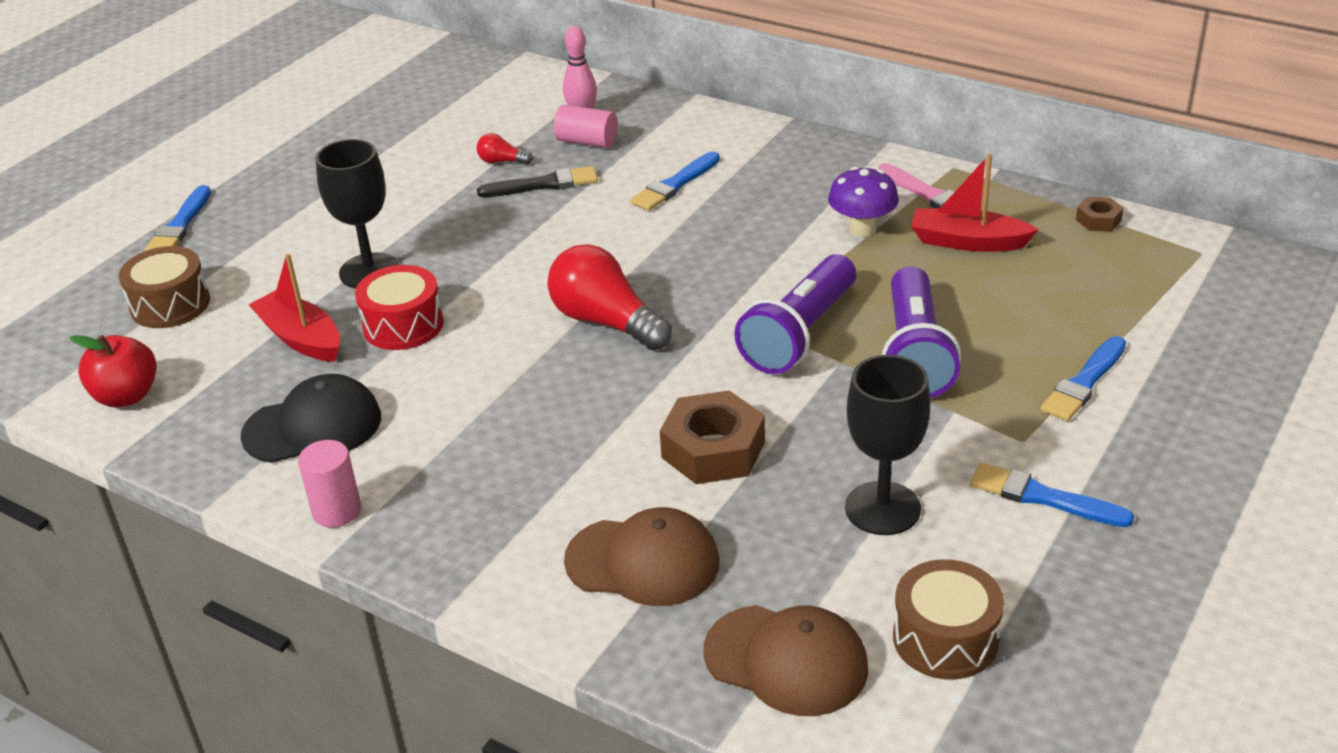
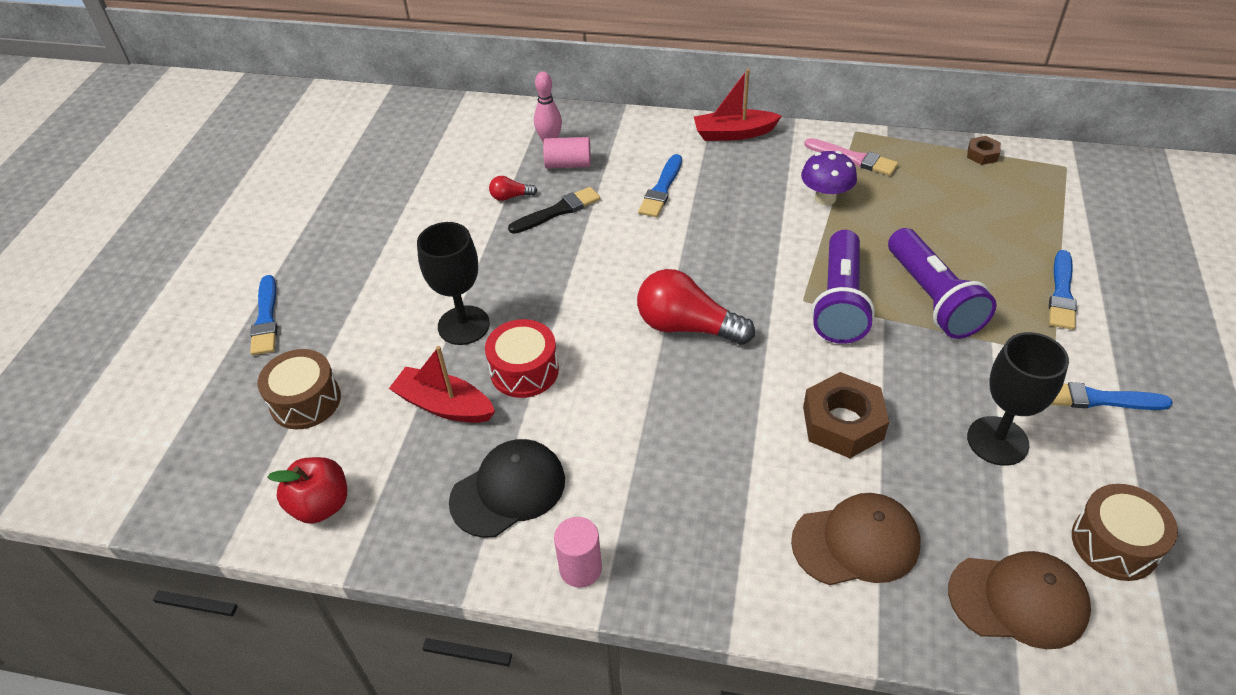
camera: 20 degrees left, 10 degrees up
red boat [911,154,1039,252] -> red boat moved to [694,69,782,141]

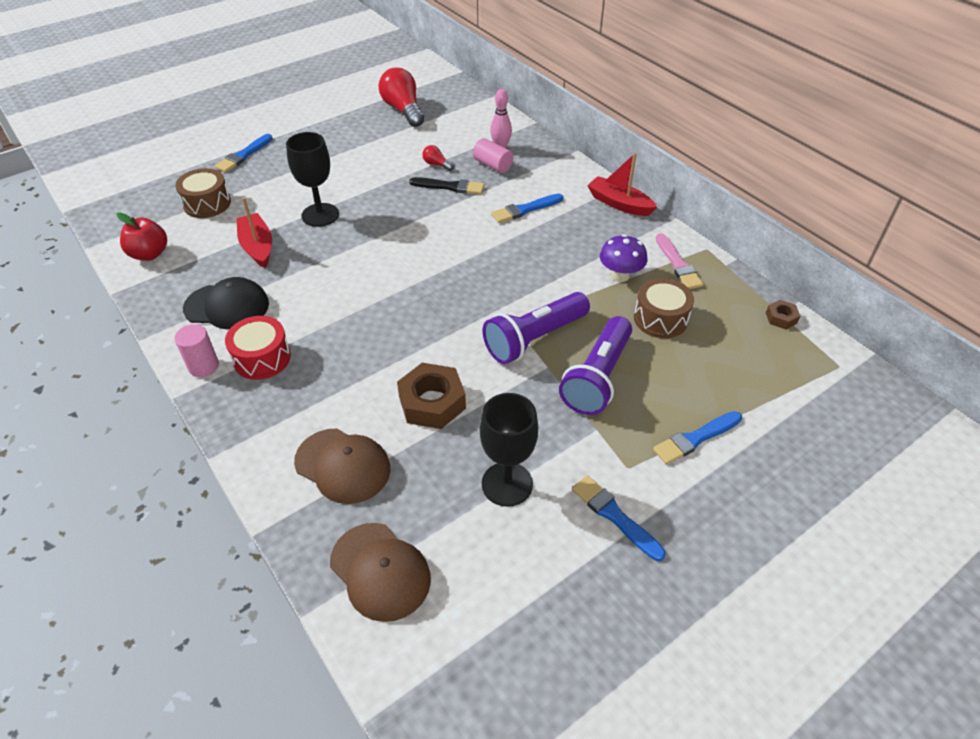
camera: 40 degrees right, 0 degrees up
red drum [485,319,559,398] -> red drum moved to [225,316,291,380]
red light bulb [637,269,755,345] -> red light bulb moved to [379,67,424,127]
brown drum [1072,484,1178,581] -> brown drum moved to [634,278,694,338]

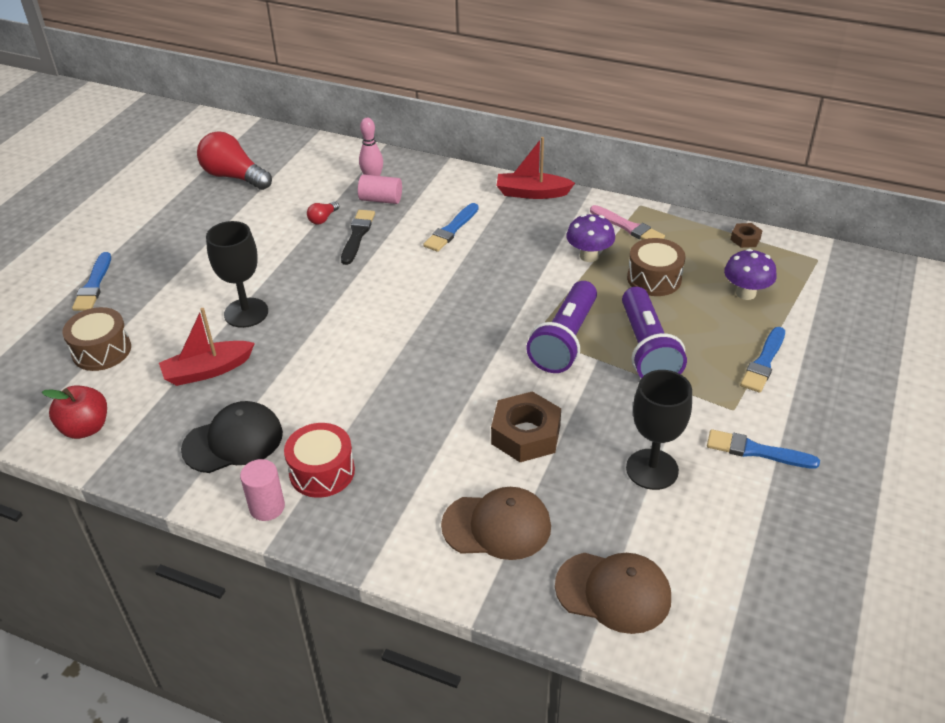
camera: 30 degrees left, 5 degrees down
red boat [237,197,272,268] -> red boat turned 60 degrees counterclockwise [159,308,255,386]
black brush [409,177,485,195] -> black brush turned 60 degrees counterclockwise [341,210,375,265]
red light bulb [423,145,454,171] -> red light bulb turned 60 degrees counterclockwise [307,201,339,224]
none -> purple mushroom [724,249,777,300]

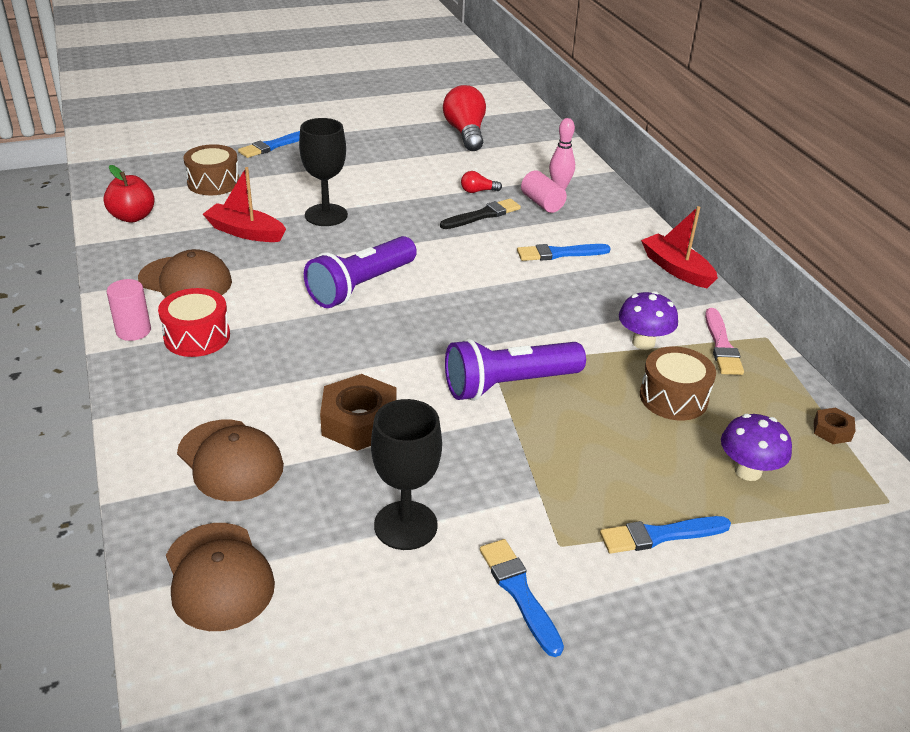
camera: 45 degrees right, 5 degrees down
black cap [181,401,283,473] -> brown cap [138,249,232,297]
purple flashlight [622,287,687,378] -> purple flashlight moved to [304,236,417,308]

